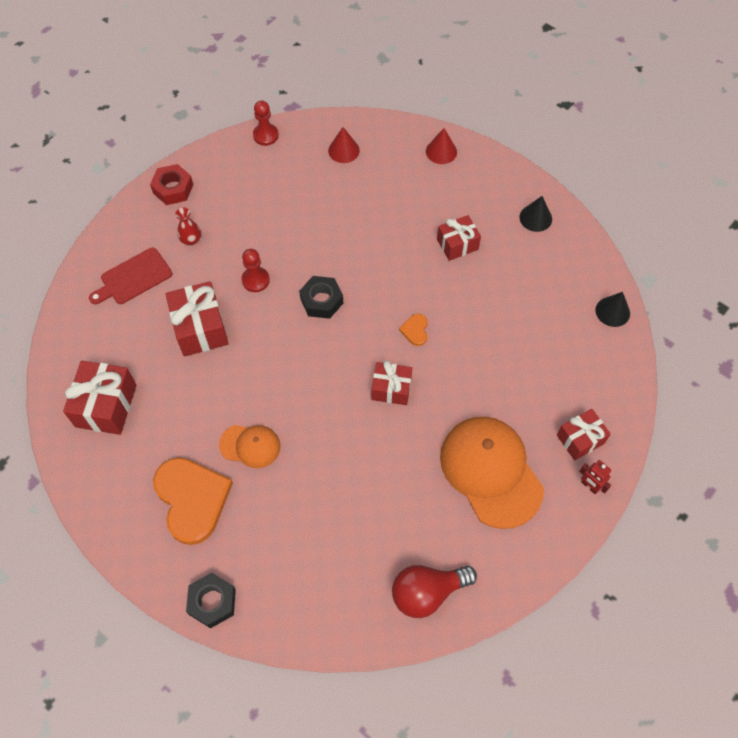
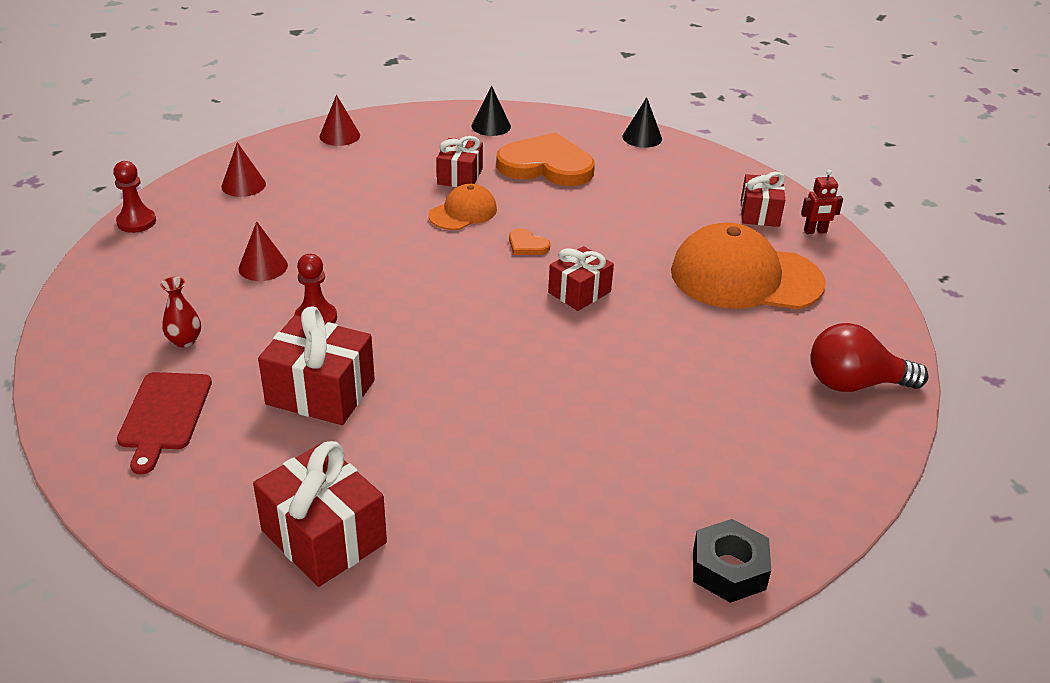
camera: 55 degrees left, 25 degrees down
red nut [150,164,193,205] -> none
orange heart [153,457,233,545] -> orange heart moved to [496,132,595,186]
orange cap [219,425,281,468] -> orange cap moved to [428,184,497,230]
black nut [299,276,343,319] -> none
red light bulb [392,565,477,618] -> red light bulb turned 75 degrees clockwise [810,323,929,392]
none -> red cone [239,221,288,281]

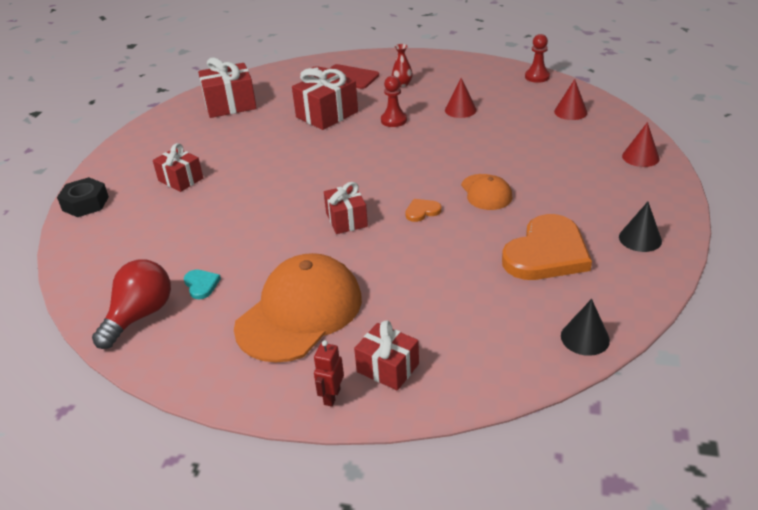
camera: 120 degrees right, 0 degrees up
red gift [437,136,483,187] -> red gift moved to [153,143,203,192]
none -> turquoise heart [184,270,221,299]

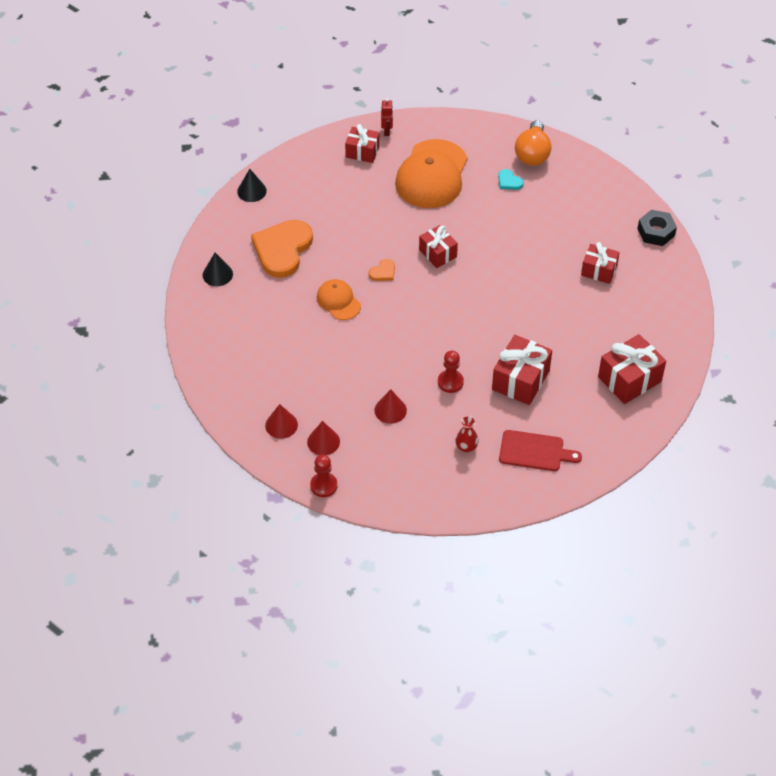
camera: 160 degrees right, 15 degrees up
red light bulb [92,259,171,349] -> orange light bulb [515,120,551,166]
red cone [622,122,660,167] -> red cone moved to [307,421,340,455]

